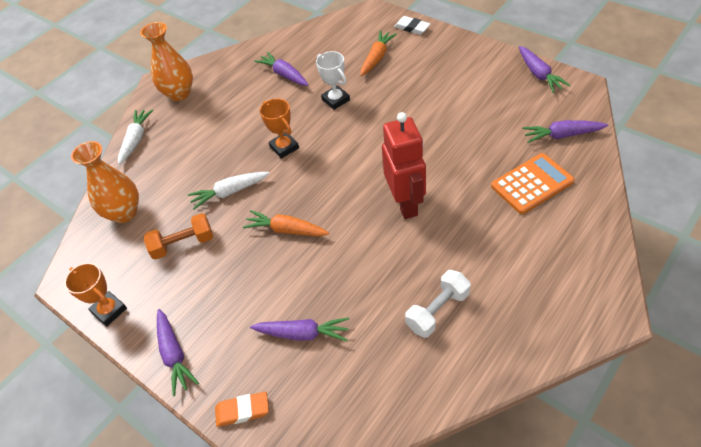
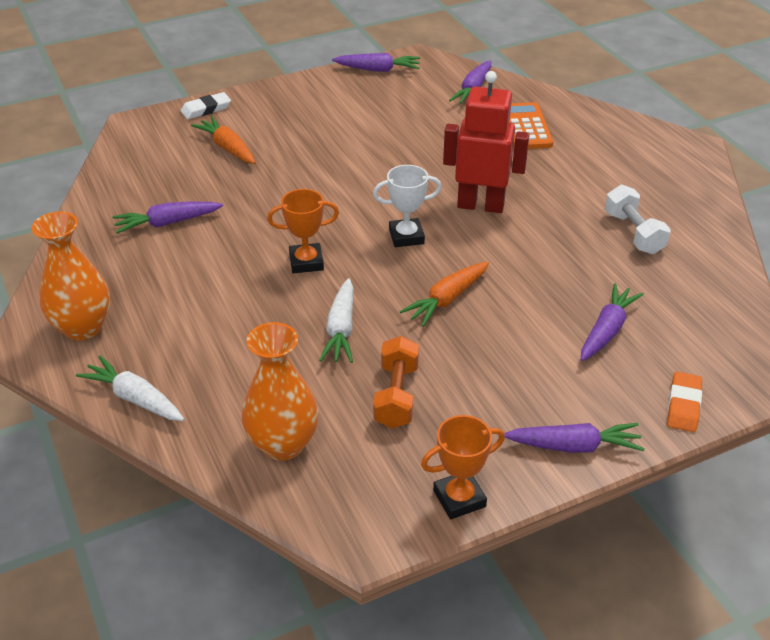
camera: 70 degrees left, 10 degrees down
white trophy [316,51,350,110] -> white trophy moved to [373,165,442,247]

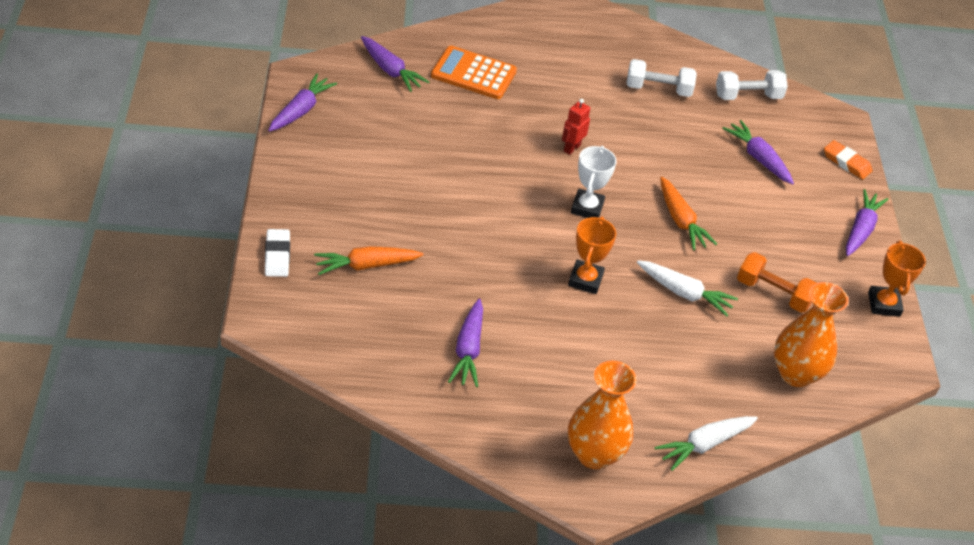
camera: 70 degrees left, 5 degrees up
red robot [443,71,530,213] -> red robot [562,99,590,155], size x0.47
none -> white dumbbell [716,70,788,100]

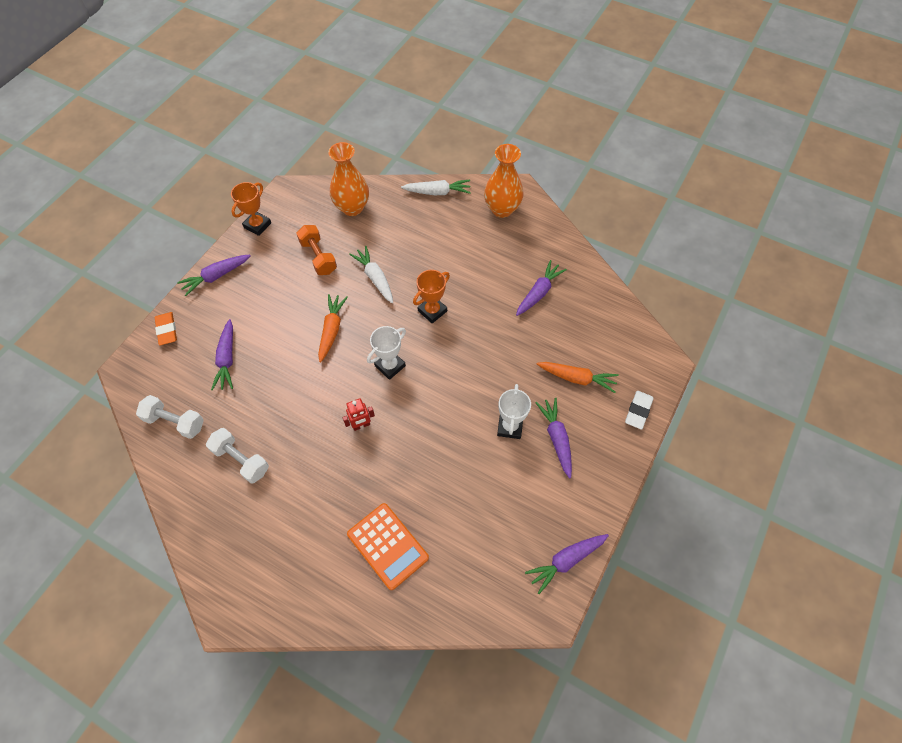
camera: 145 degrees left, 15 degrees up
purple carrot [361,36,429,92] -> purple carrot moved to [535,398,572,479]
none -> white trophy [497,384,531,439]

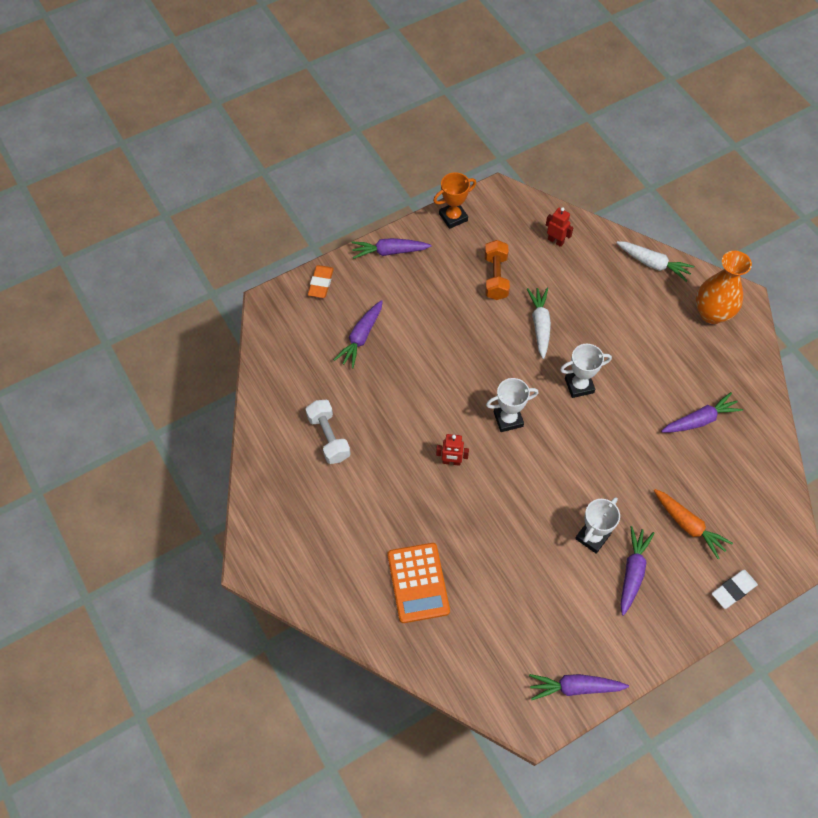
camera: 30 degrees right, 0 degrees up
white dumbbell [136,395,204,439] -> none
orange carrot [318,294,348,362] -> none
orange vase [328,142,369,216] -> red robot [546,207,574,247]
orange trophy [413,270,450,324] -> white trophy [560,344,612,398]

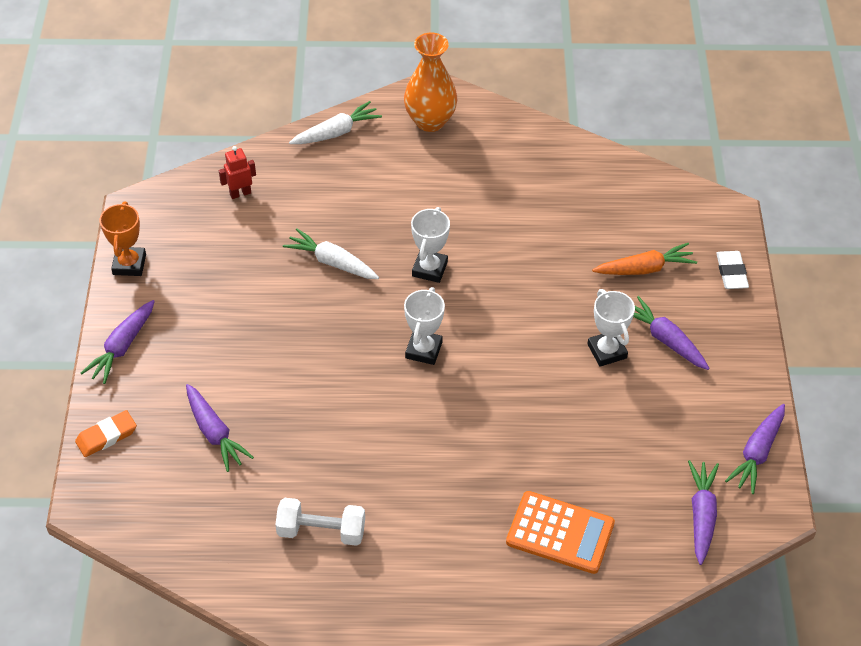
camera: 60 degrees left, 10 degrees down
orange eraser [308,265,334,298] -> orange eraser turned 75 degrees counterclockwise [75,410,137,457]
red robot [436,434,469,466] -> none
orange dumbbell [485,240,510,300] -> none
purple carrot [661,392,743,433] -> purple carrot moved to [688,460,719,565]

